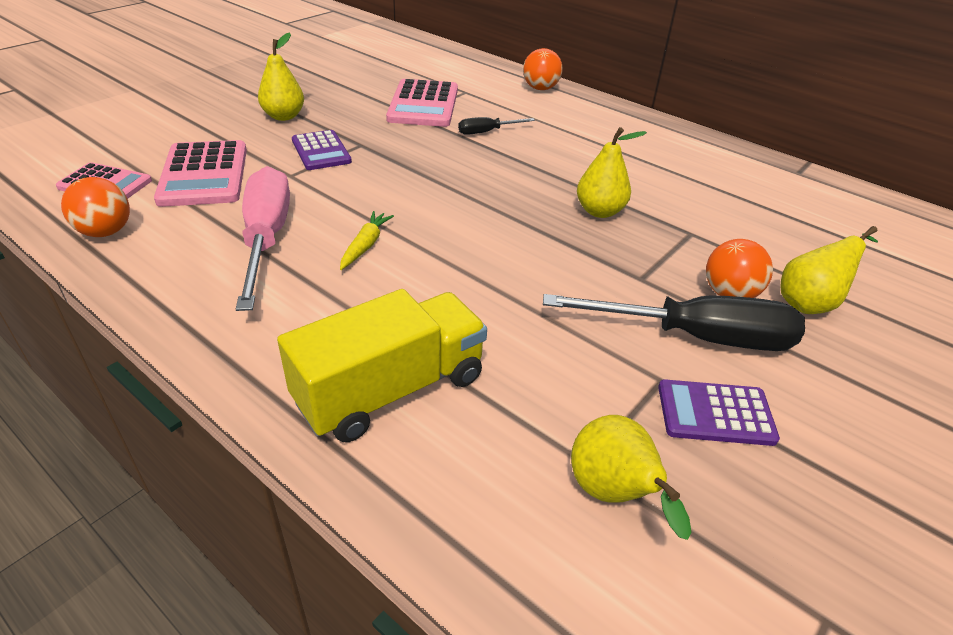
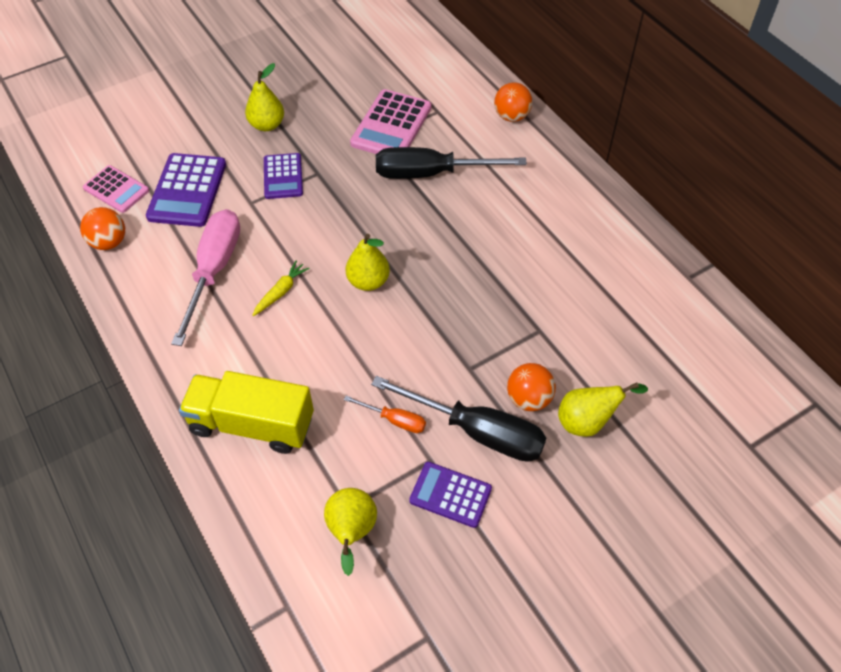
camera: 20 degrees right, 15 degrees up
pink calculator [154,140,247,207] -> purple calculator [146,153,226,227]
yellow truck [277,289,487,442] -> yellow truck turned 150 degrees counterclockwise [179,371,314,454]
black screwdriver [458,117,535,135] -> black screwdriver [376,147,527,179], size x2.09
yellow pear [577,127,647,218] -> yellow pear moved to [346,233,390,291]
none -> orange screwdriver [344,396,426,433]

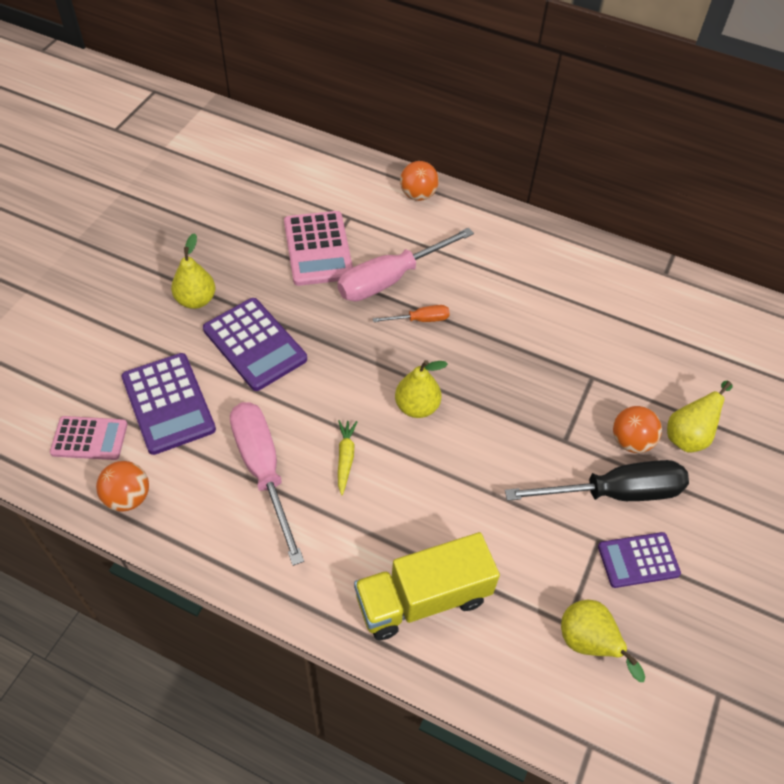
camera: 35 degrees left, 0 degrees up
purple calculator [264,153,303,199] -> purple calculator [203,298,307,391], size x1.56
orange screwdriver [344,396,426,433] -> orange screwdriver moved to [373,305,450,322]
black screwdriver [376,147,527,179] -> pink screwdriver [337,228,474,301]

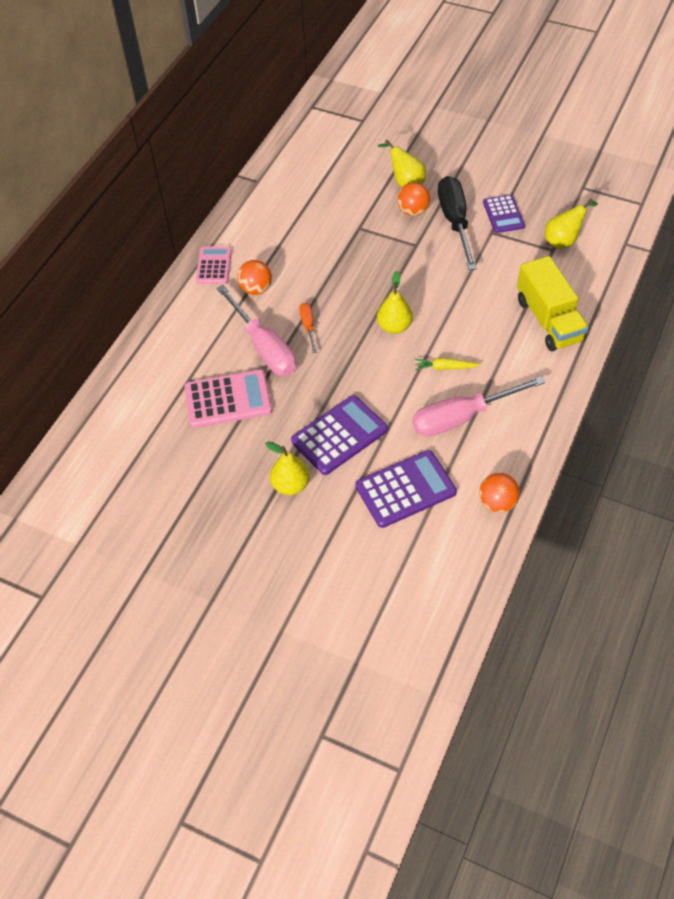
camera: 85 degrees left, 0 degrees up
pink calculator [50,416,127,460] -> pink calculator moved to [196,247,232,284]
orange ball [400,161,439,201] -> orange ball moved to [237,260,272,295]

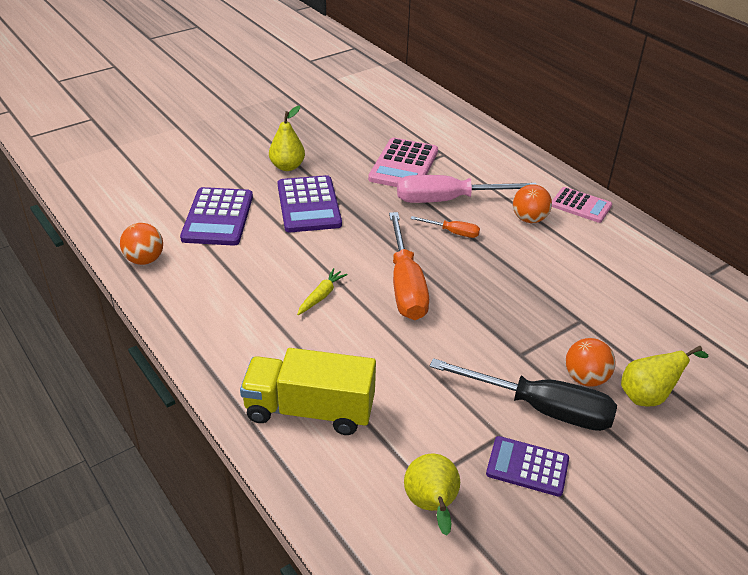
camera: 115 degrees right, 15 degrees down
yellow pear [377,271,413,334] -> orange screwdriver [389,212,429,320]
pink screwdriver [412,376,545,437] -> none

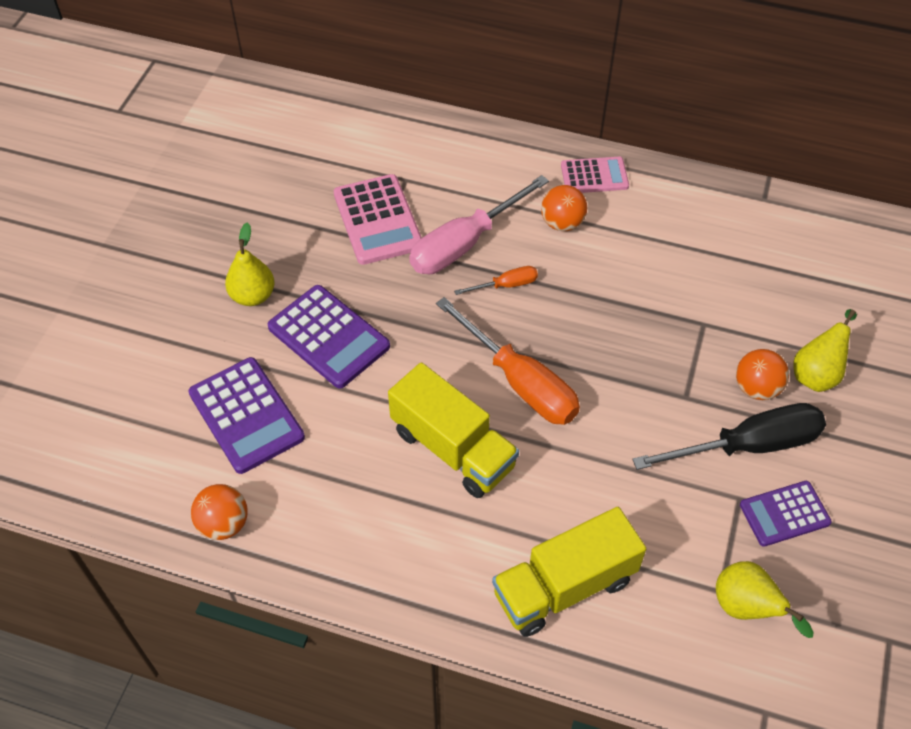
camera: 35 degrees left, 15 degrees up
yellow carrot [297,268,348,315] -> yellow truck [388,362,519,498]

